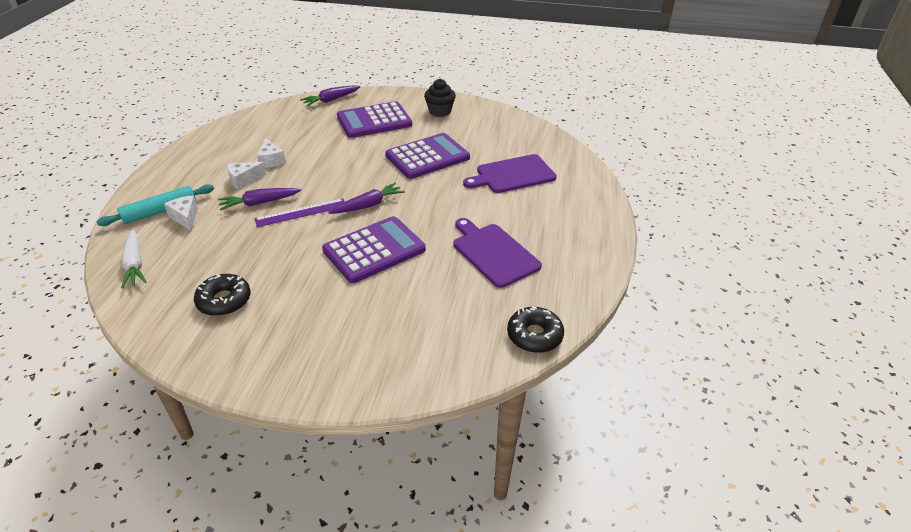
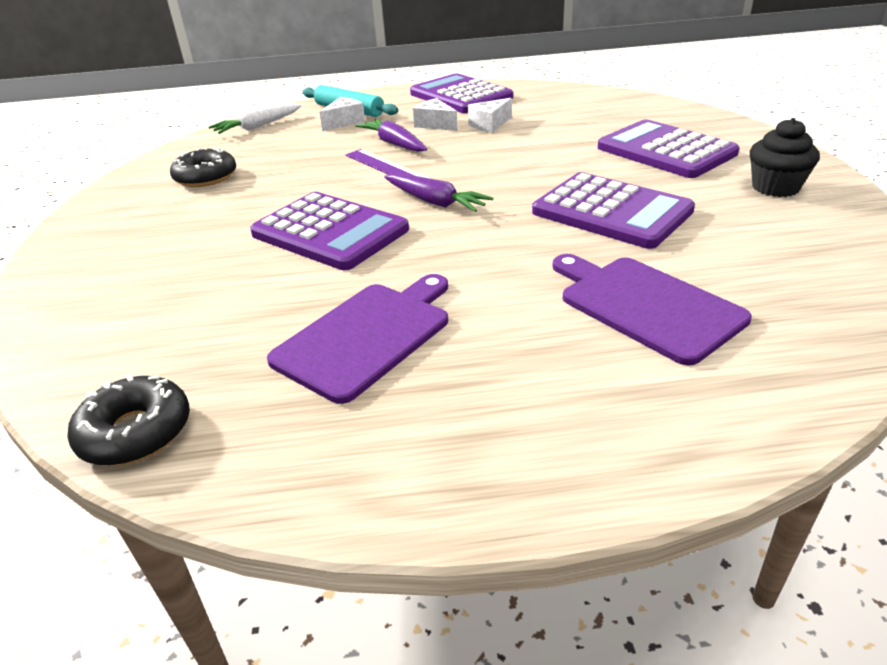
camera: 75 degrees right, 5 degrees down
purple carrot [300,85,361,106] -> none
none -> purple calculator [410,73,513,114]

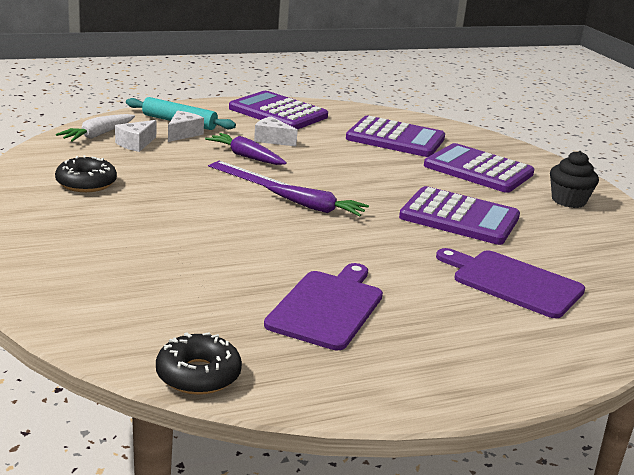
camera: 20 degrees left, 10 degrees down
purple calculator [250,192,409,270] -> purple calculator moved to [346,116,445,157]
white cheese [468,98,512,133] -> white cheese moved to [115,120,156,152]

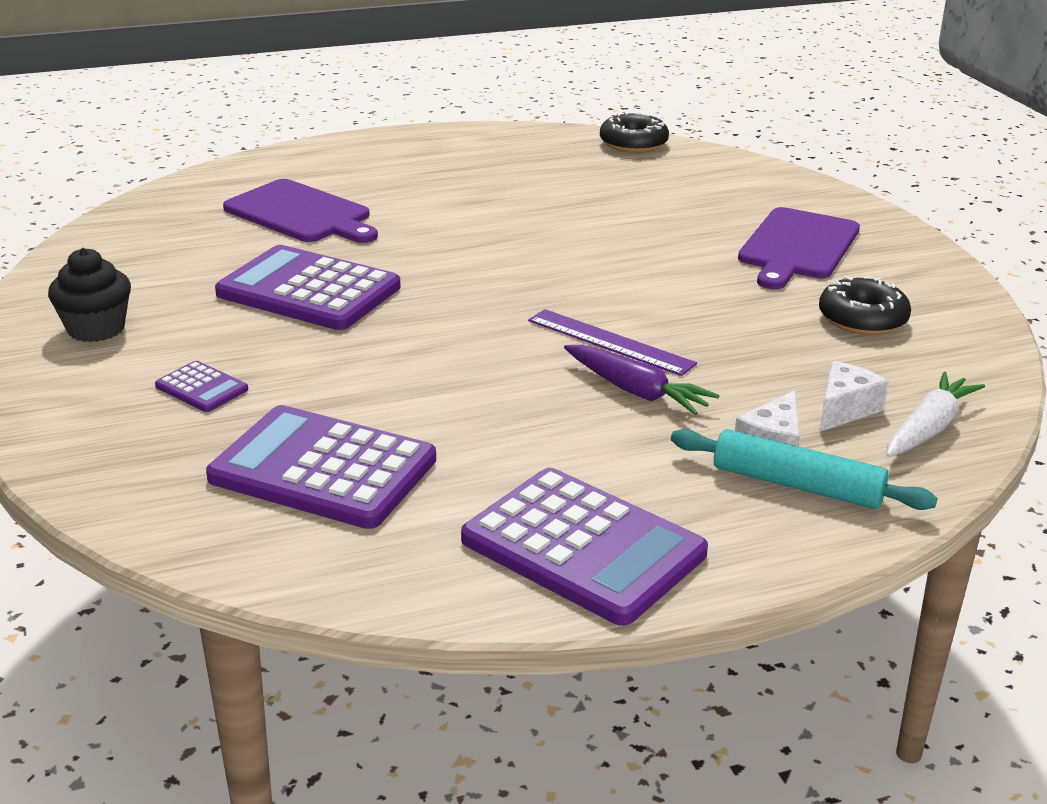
camera: 175 degrees left, 5 degrees up
white cheese [254,116,298,146] -> none
purple cutting board [264,263,383,350] -> purple cutting board moved to [738,207,860,289]
purple carrot [266,184,369,216] -> none
purple calculator [424,143,534,193] -> purple calculator [155,361,248,412], size x0.45

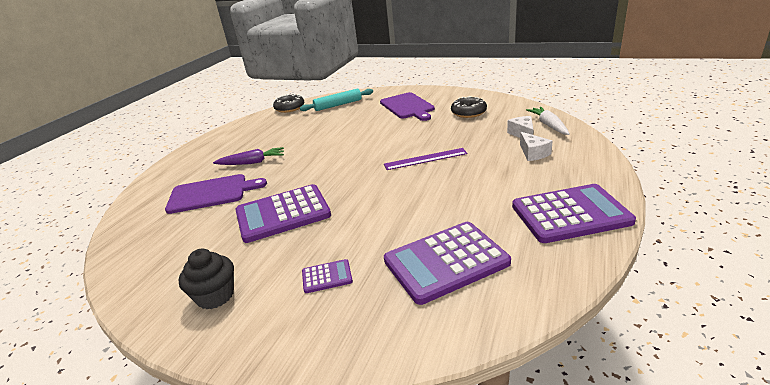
camera: 45 degrees left, 0 degrees up
purple carrot [564,345,720,415] -> purple carrot moved to [213,147,284,165]
turquoise rolling pin [671,429,937,510] -> turquoise rolling pin moved to [300,89,373,111]

